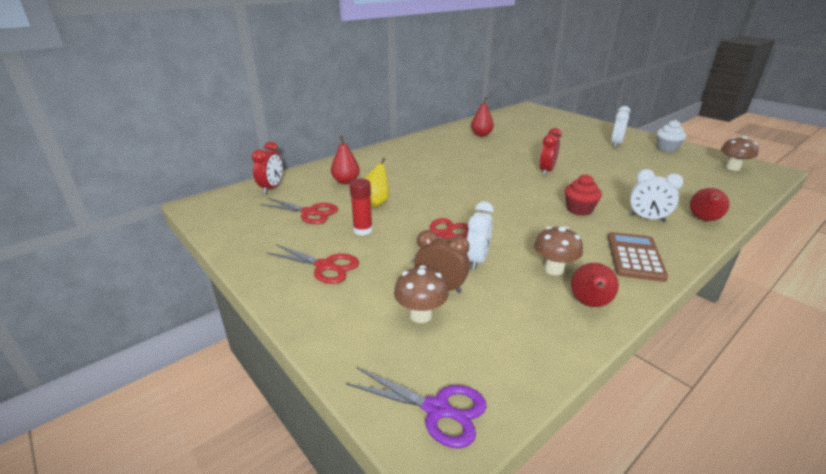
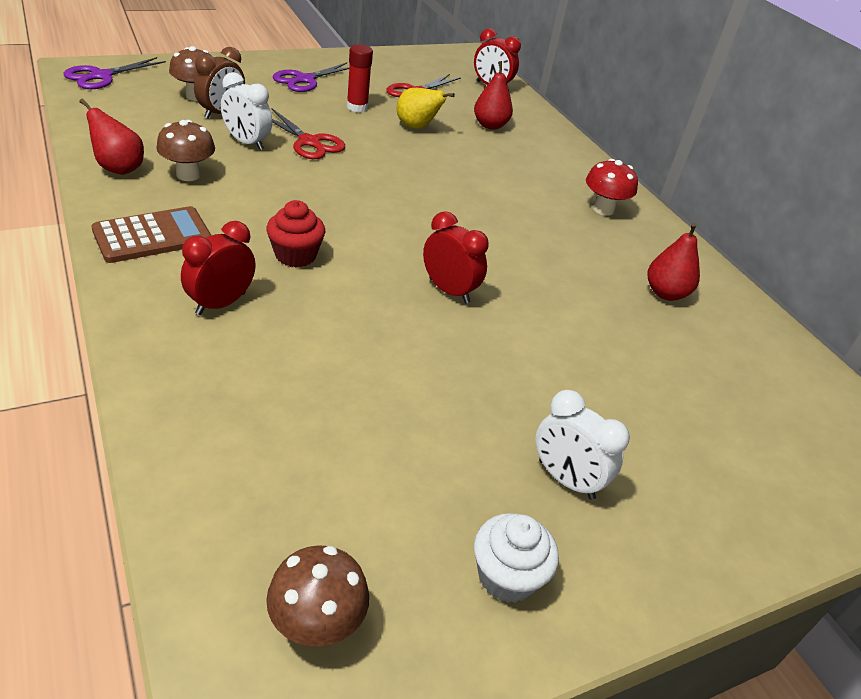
camera: 100 degrees right, 10 degrees up
red scissors [266,244,359,284] -> purple scissors [273,62,349,92]
brown calculator [607,232,668,282] -> brown calculator turned 60 degrees counterclockwise [91,206,212,263]
white clock [630,169,683,222] -> red clock [181,221,256,315]
red pear [690,188,730,221] -> none
none -> red mushroom [586,159,638,216]

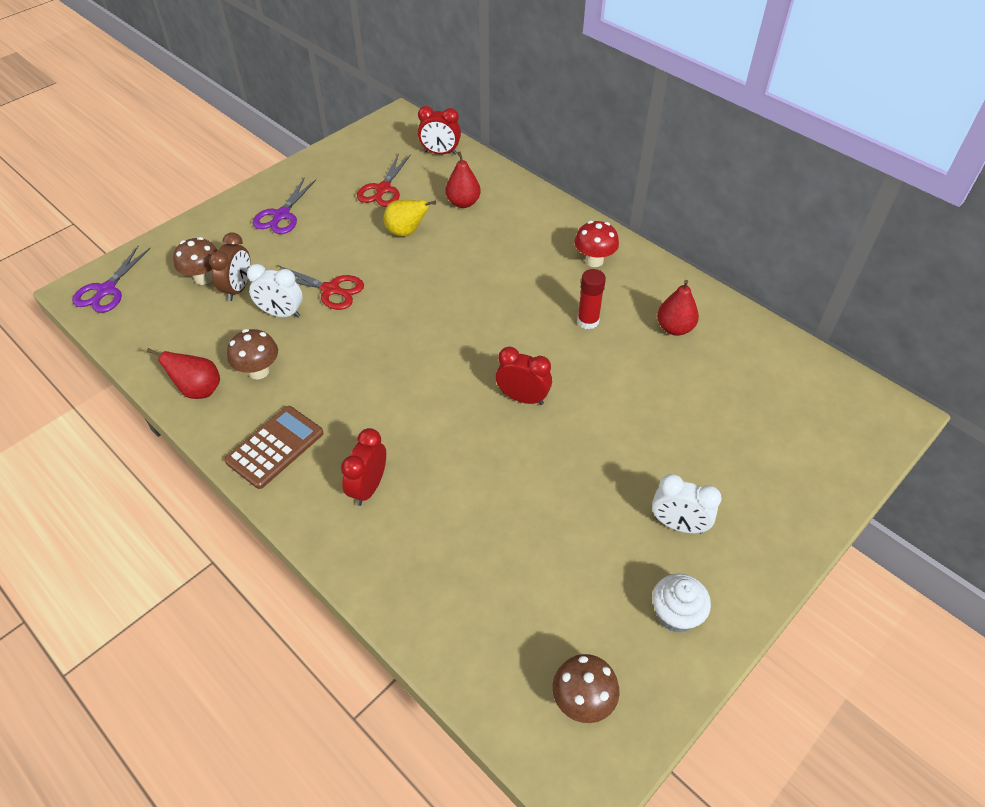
camera: 15 degrees left, 10 degrees up
red cupcake [266,200,325,267] -> none
red glue stick [347,44,373,112] -> red glue stick moved to [577,269,606,329]

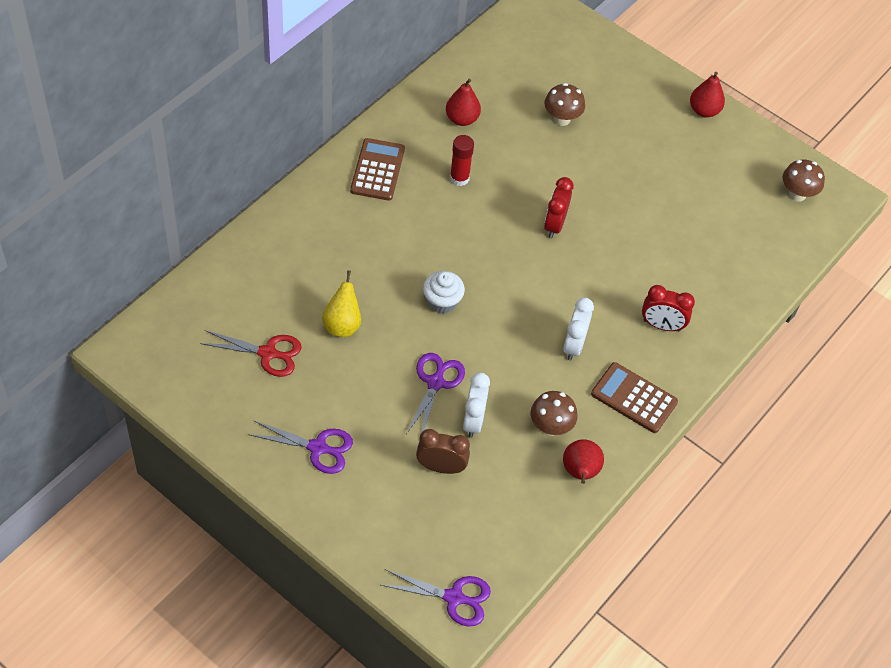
camera: 100 degrees left, 5 degrees up
brown mushroom [173,237,218,285] -> brown mushroom moved to [544,83,585,126]
red scissors [277,265,364,310] -> purple scissors [406,353,465,434]
red clock [418,106,461,155] -> none
red pear [445,152,481,208] -> red pear moved to [690,72,725,117]
red mushroom [574,221,619,267] -> brown calculator [350,138,405,201]
white clock [652,474,722,534] -> white clock moved to [563,298,594,360]
white cupcake [652,573,711,633] -> white cupcake moved to [423,271,465,314]

